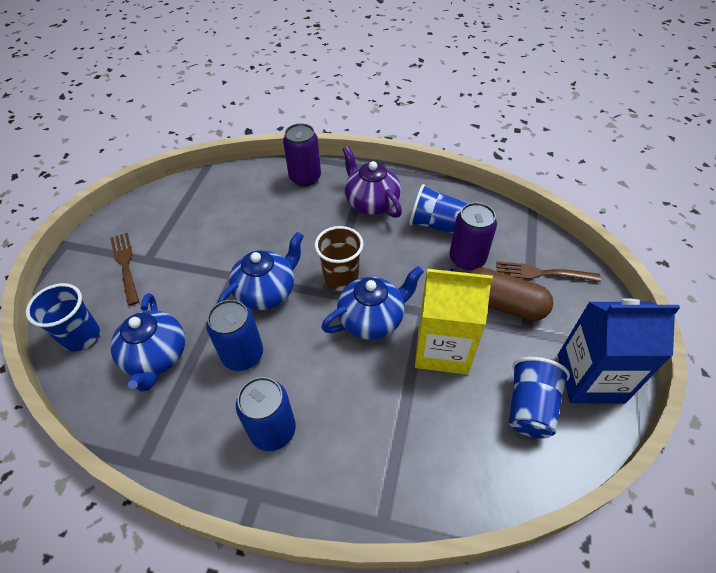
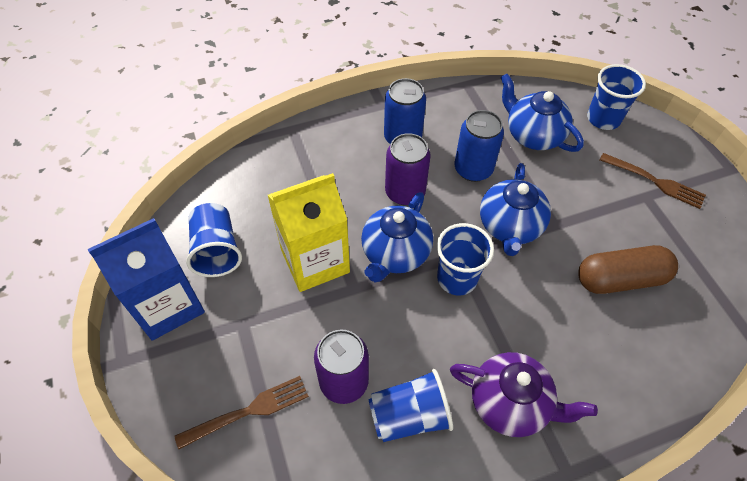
camera: 145 degrees right, 5 degrees up
purple can [283,123,321,186] -> purple can moved to [385,133,431,205]
brown cup [315,226,364,291] -> blue cup [437,223,494,295]
brown capsule [469,268,553,321] -> brown capsule moved to [578,245,678,294]

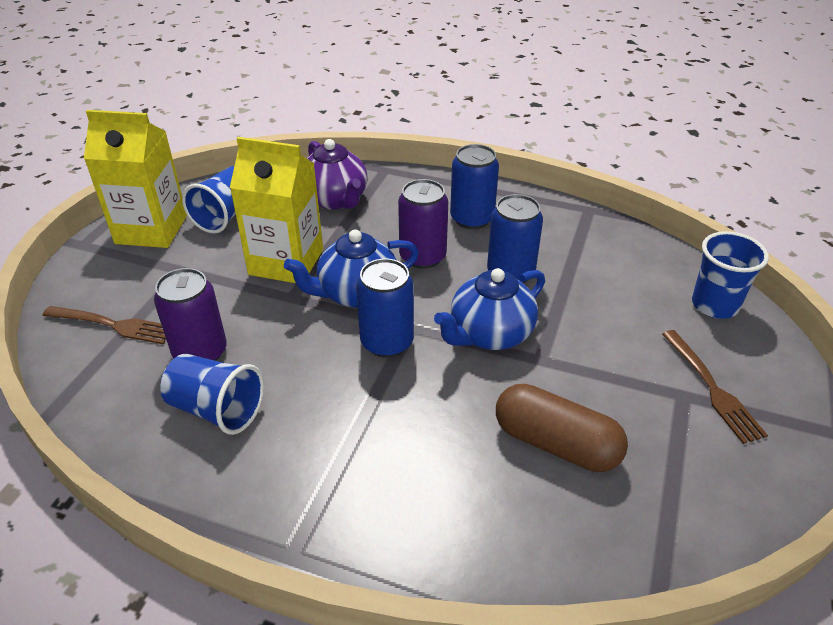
camera: 40 degrees right, 15 degrees down
blue carton [88,218,205,341] -> yellow carton [84,110,187,248]
blue cup [437,223,494,295] -> blue can [356,259,414,357]
purple teapot [450,352,598,437] -> purple teapot moved to [306,139,368,210]
blue teapot [501,74,584,152] -> none

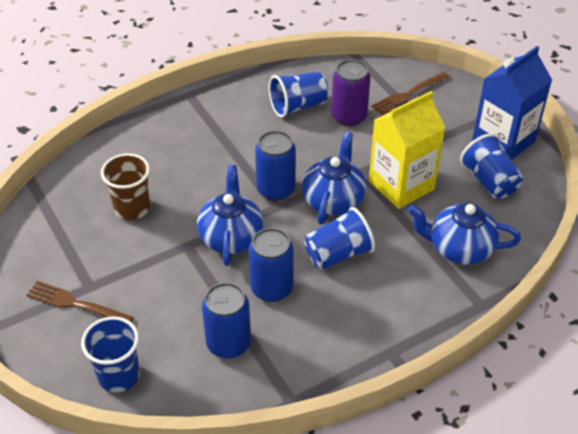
camera: 130 degrees right, 5 degrees up
yellow carton [84,110,187,248] -> blue carton [472,46,552,160]
purple teapot [306,139,368,210] -> blue teapot [408,203,521,265]
purple can [398,179,448,269] -> blue cup [304,207,375,270]
blue can [450,144,499,229] -> blue can moved to [202,283,251,359]
brown capsule [496,384,628,472] -> brown cup [101,153,150,220]

